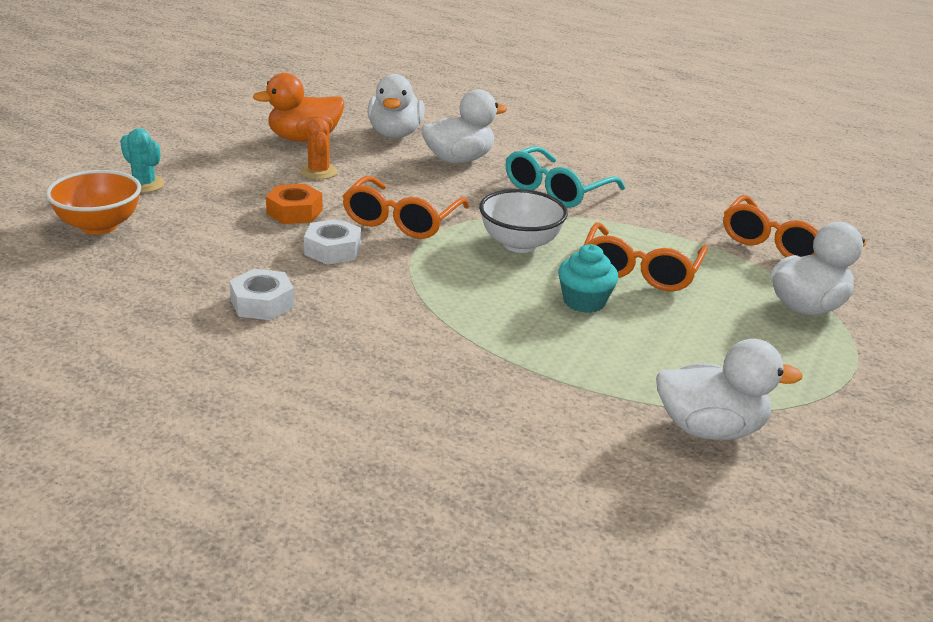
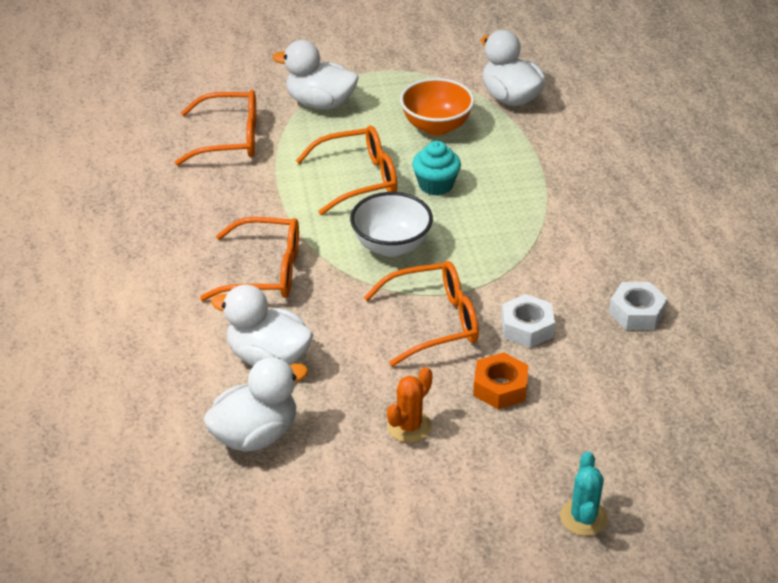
camera: 125 degrees left, 10 degrees up
orange bowl [46,170,141,234] -> orange bowl moved to [400,78,474,135]
orange duck [253,73,344,142] -> none
turquoise glasses [505,146,625,208] -> orange glasses [200,217,299,301]

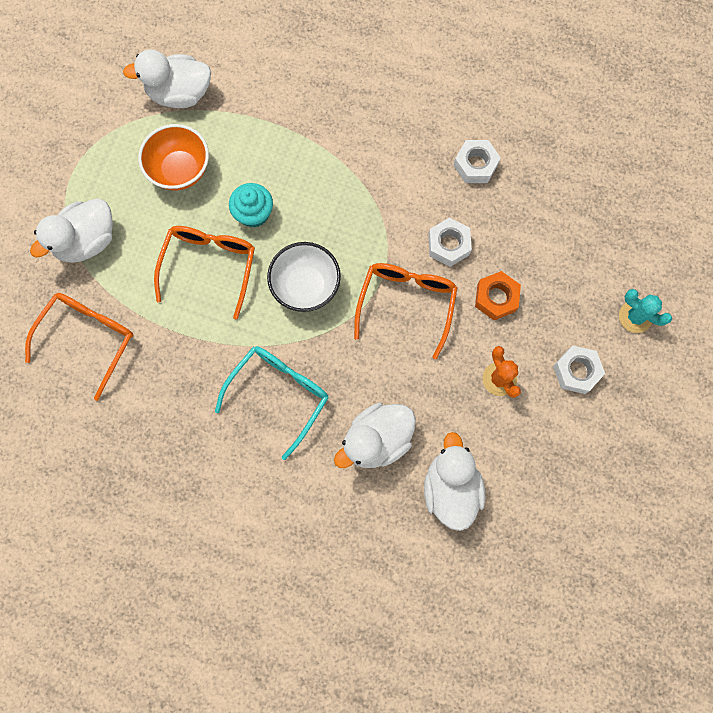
camera: 60 degrees left, 35 degrees up
orange glasses [200,217,299,301] -> turquoise glasses [215,346,328,460]
none -> white nut [553,346,605,394]

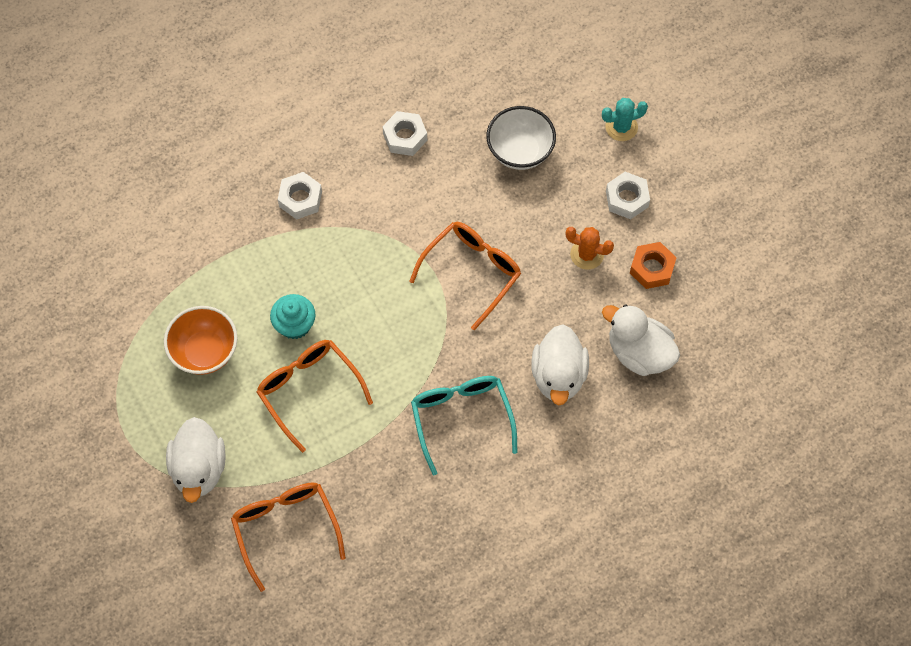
camera: 50 degrees left, 10 degrees down
white duck [123,49,211,108] -> none
white bowl [267,242,341,312] -> white bowl moved to [486,106,556,170]
orange glasses [354,263,458,360] -> orange glasses turned 75 degrees clockwise [409,222,521,330]
white nut [428,218,472,267] -> white nut moved to [278,172,322,220]
orange nut [475,271,521,320] -> orange nut moved to [630,242,677,289]

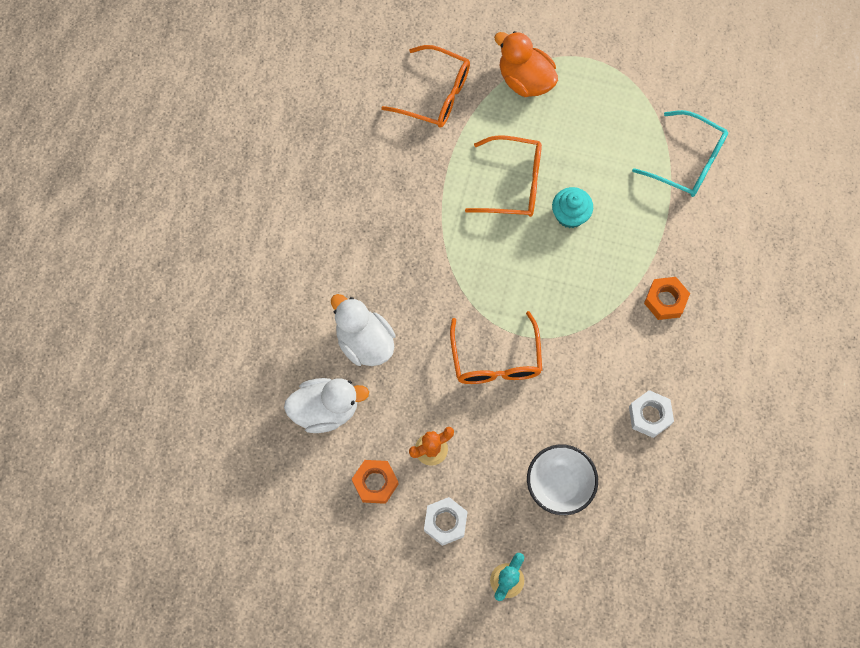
camera: 135 degrees right, 5 degrees up
orange bowl [164,306,237,375] -> none
white duck [166,417,226,503] -> orange duck [494,31,558,97]
white nut [278,172,322,220] -> orange nut [644,277,690,320]
turquoise glasses [411,376,518,475] -> turquoise glasses moved to [632,110,728,197]

